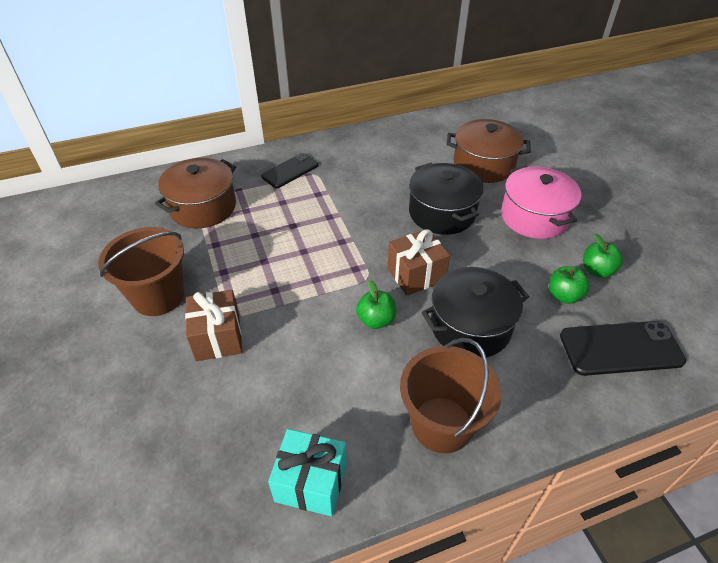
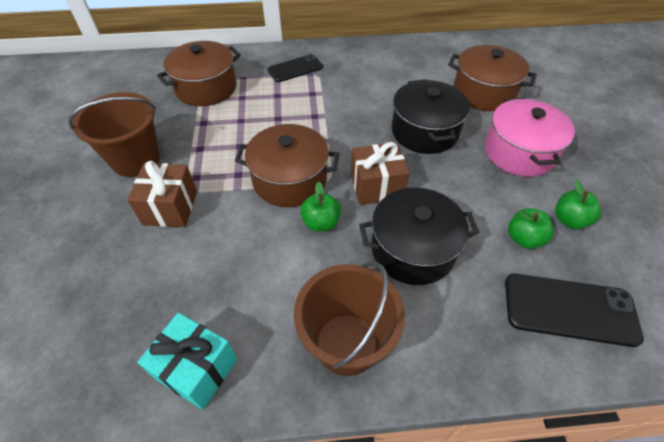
camera: 15 degrees right, 5 degrees up
none -> brown pot [235,124,339,207]

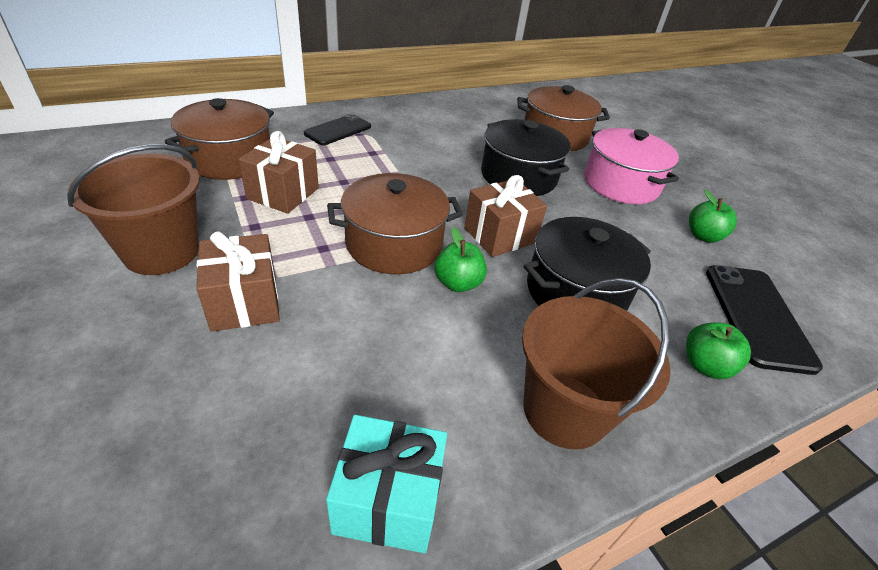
camera: 25 degrees left, 10 degrees down
black phone [505,274,644,347] -> black phone turned 75 degrees counterclockwise [706,265,823,375]
green apple [508,208,554,249] -> green apple moved to [686,322,751,379]
none -> brown gift [238,131,319,214]

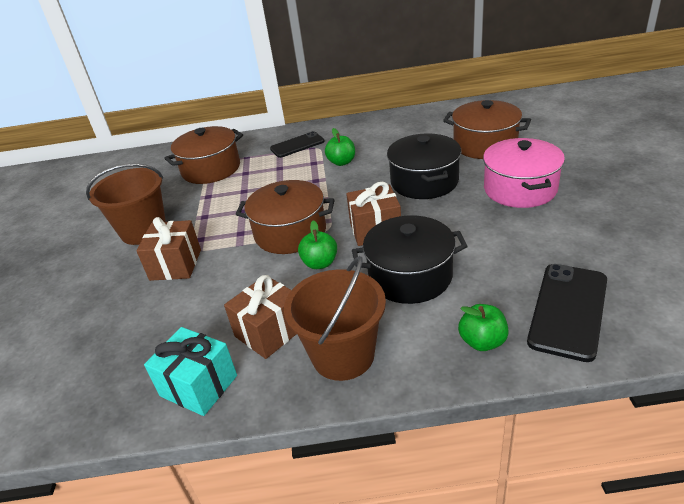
camera: 30 degrees right, 5 degrees down
brown gift [238,131,319,214] -> brown gift moved to [224,275,296,359]
green apple [689,190,737,243] -> green apple moved to [325,128,355,166]

